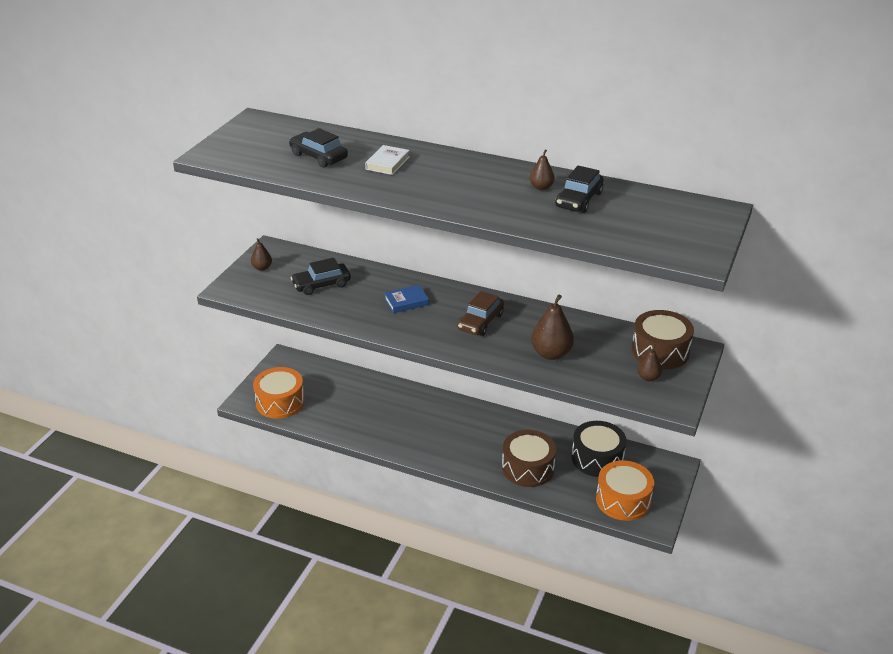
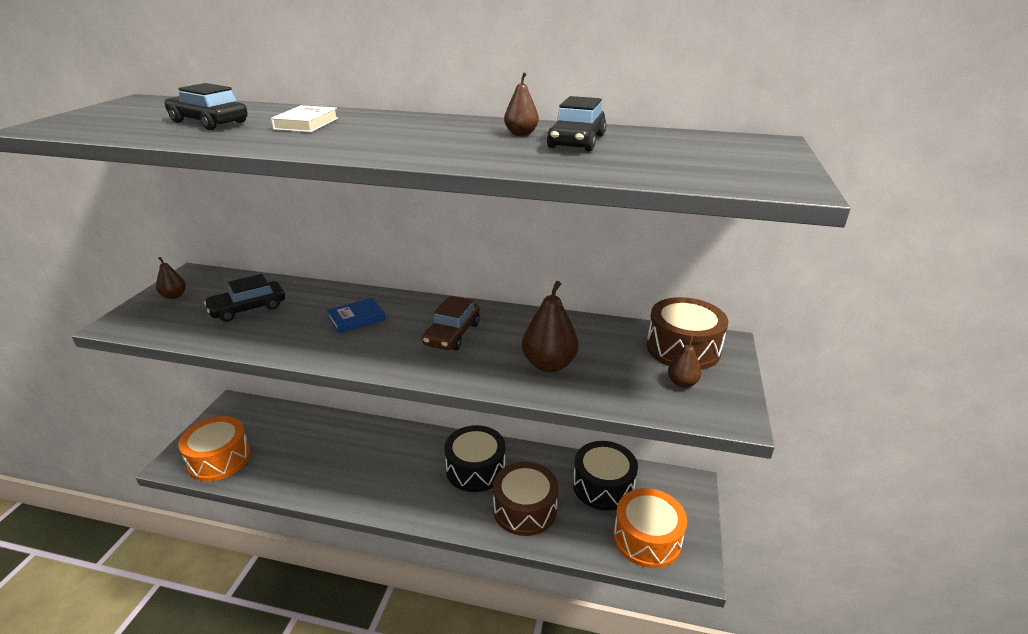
camera: 10 degrees left, 5 degrees down
none -> black drum [444,425,505,492]

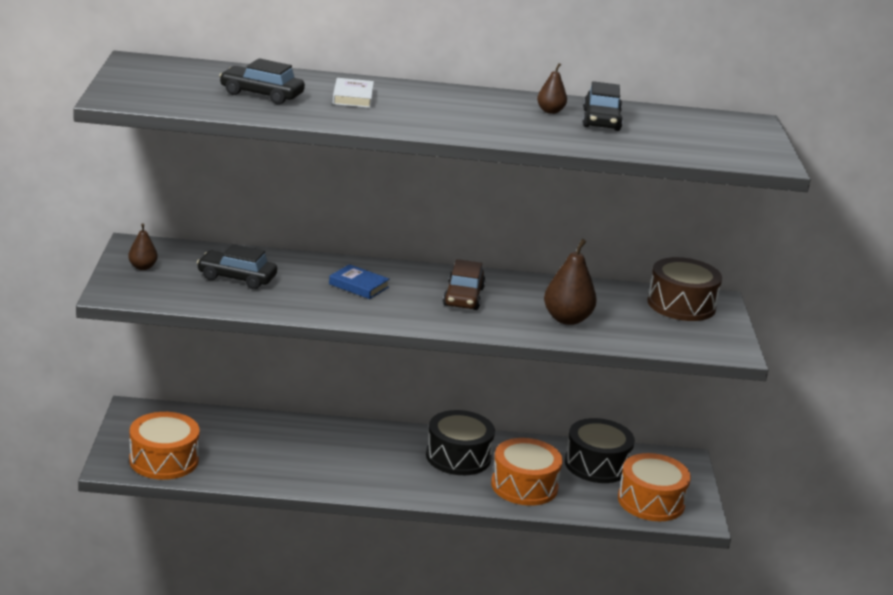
camera: 15 degrees left, 5 degrees down
black car [204,274,285,322] -> black car turned 60 degrees clockwise [197,244,277,289]
blue book [327,298,385,333] -> blue book turned 75 degrees clockwise [329,264,390,299]
brown drum [493,462,559,536] -> orange drum [491,438,563,506]
brown pear [668,336,701,388] -> none

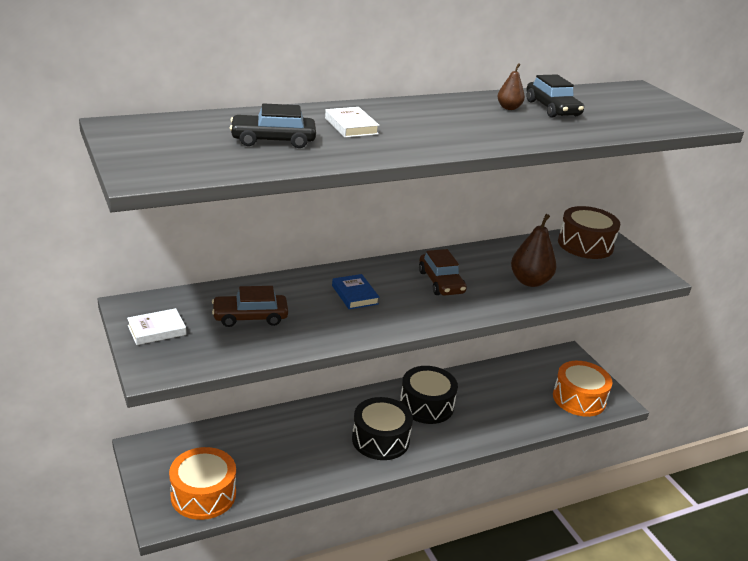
camera: 25 degrees left, 5 degrees up
brown pear [128,223,158,270] -> white book [127,308,186,345]
black car [197,244,277,289] -> brown car [212,286,288,327]
blue book [329,264,390,299] -> blue book turned 60 degrees clockwise [332,274,380,309]
orange drum [491,438,563,506] -> none
black drum [565,418,635,483] -> black drum moved to [352,397,413,460]

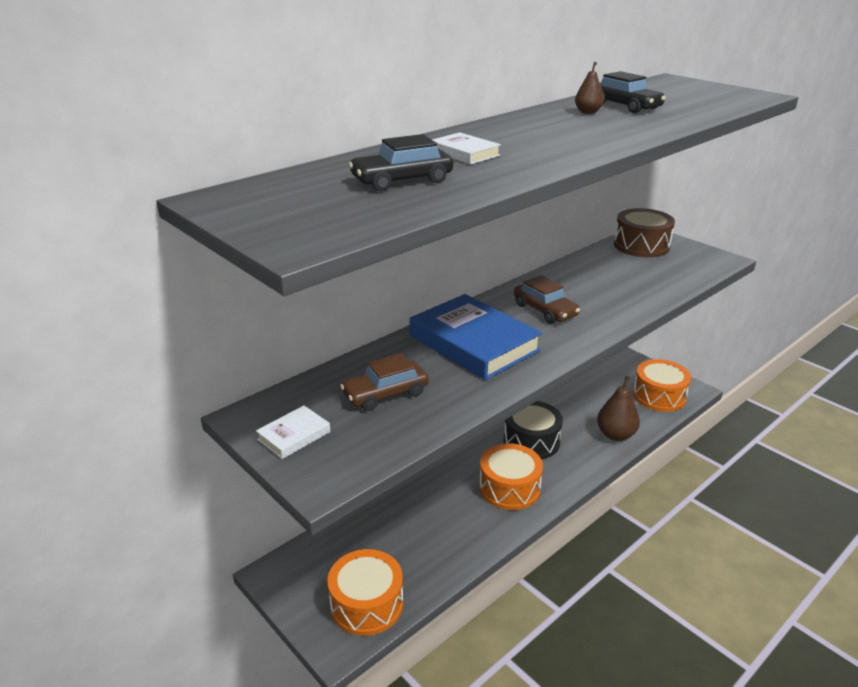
camera: 15 degrees left, 0 degrees up
blue book [332,274,380,309] -> blue book [410,294,542,380], size x2.21
black drum [352,397,413,460] -> orange drum [479,443,543,510]
brown pear [511,214,557,287] -> brown pear moved to [597,376,640,441]

